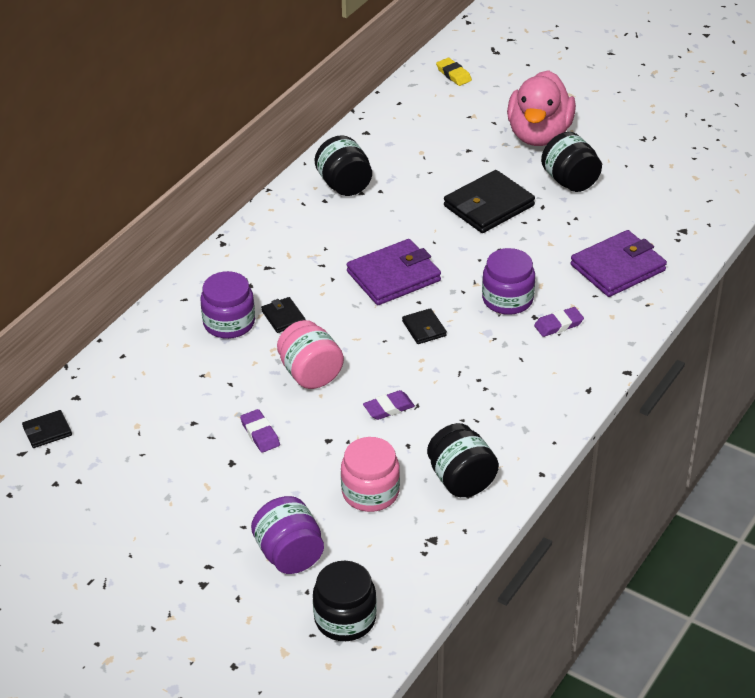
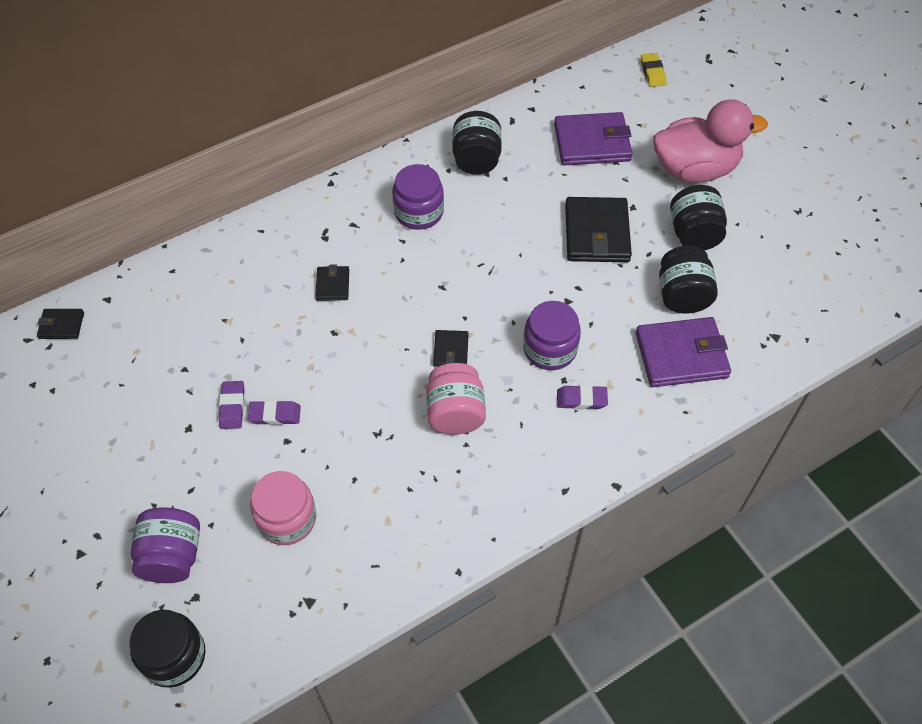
camera: 25 degrees right, 15 degrees up
purple jar [200,271,255,339] -> purple jar moved to [392,164,444,230]
pink jar [277,320,344,389] -> pink jar moved to [426,363,486,435]
purple wallet [347,239,441,305] -> purple wallet moved to [554,112,633,166]
purple eraser [363,390,415,420] -> purple eraser moved to [248,400,301,425]
black jar [427,423,499,497] -> black jar moved to [659,245,718,314]
black wallet [444,170,535,233] -> black wallet turned 75 degrees counterclockwise [565,197,632,262]
pink duck [507,70,576,146] -> pink duck turned 135 degrees counterclockwise [653,99,768,183]

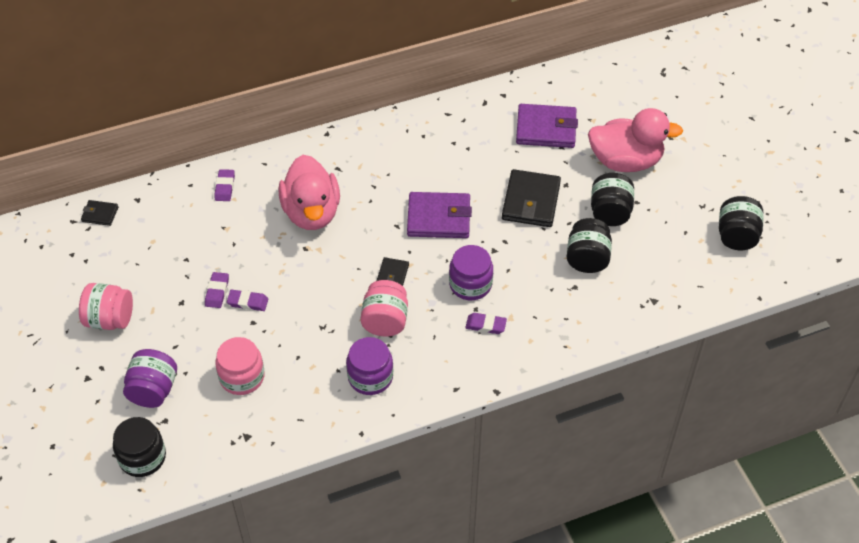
camera: 10 degrees right, 5 degrees down
black wallet [315,265,349,301] -> pink duck [278,155,340,230]
purple jar [392,164,444,230] -> purple jar moved to [346,337,393,395]
black jar [452,111,502,175] -> black jar moved to [719,196,764,250]
purple wallet [636,317,731,387] -> purple wallet moved to [407,192,472,238]
yellow eraser [641,53,667,87] -> none
none -> pink jar [79,283,133,330]
none -> purple eraser [215,169,235,201]

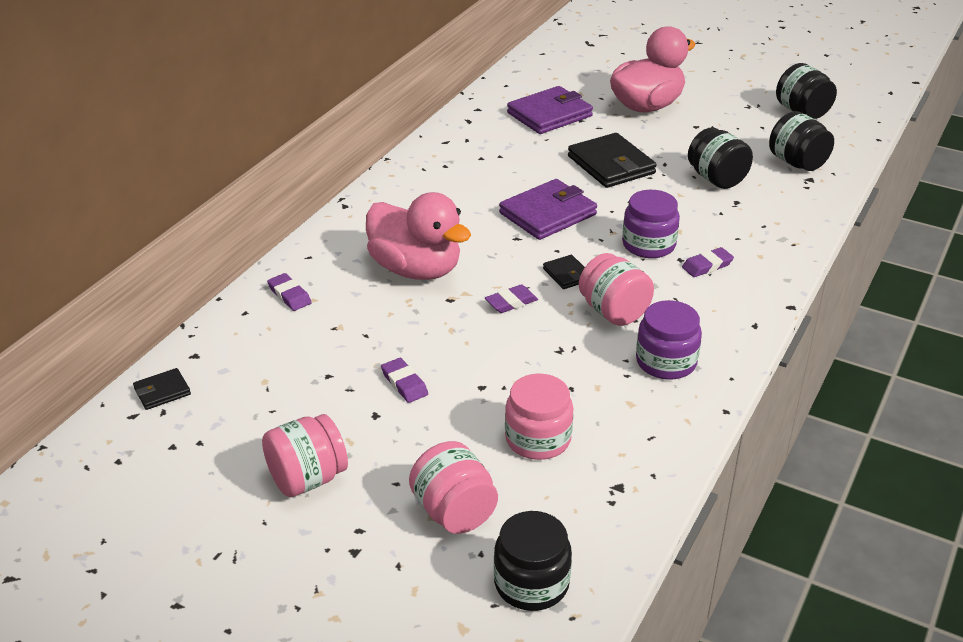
camera: 40 degrees left, 15 degrees down
purple jar [123,349,177,408] -> pink jar [409,441,498,534]
purple eraser [227,290,268,311] -> purple eraser moved to [485,284,538,313]
black jar [591,173,634,226] -> black jar moved to [769,111,834,171]

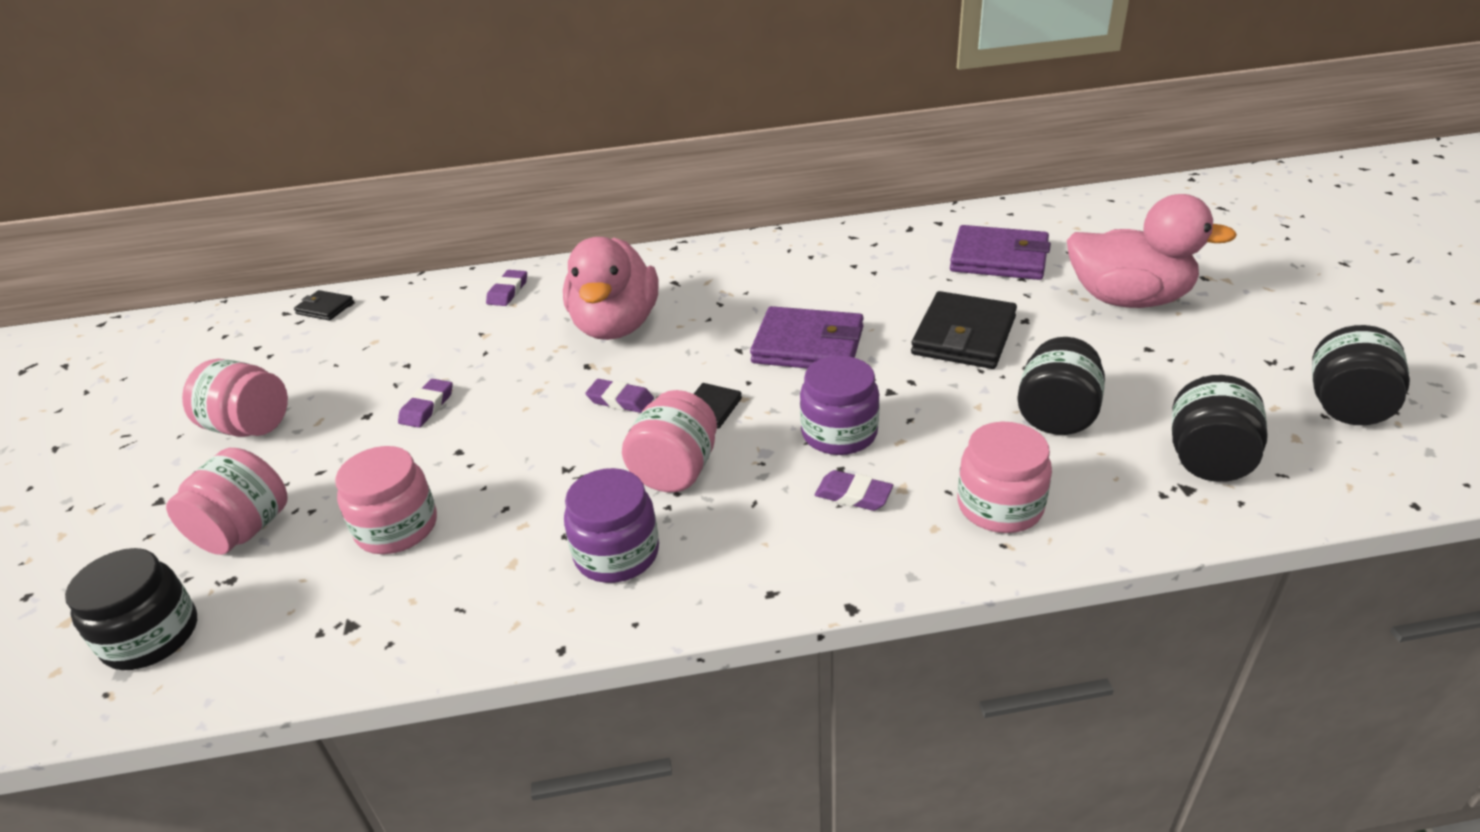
camera: 55 degrees right, 0 degrees up
none -> pink jar [957,422,1052,533]

